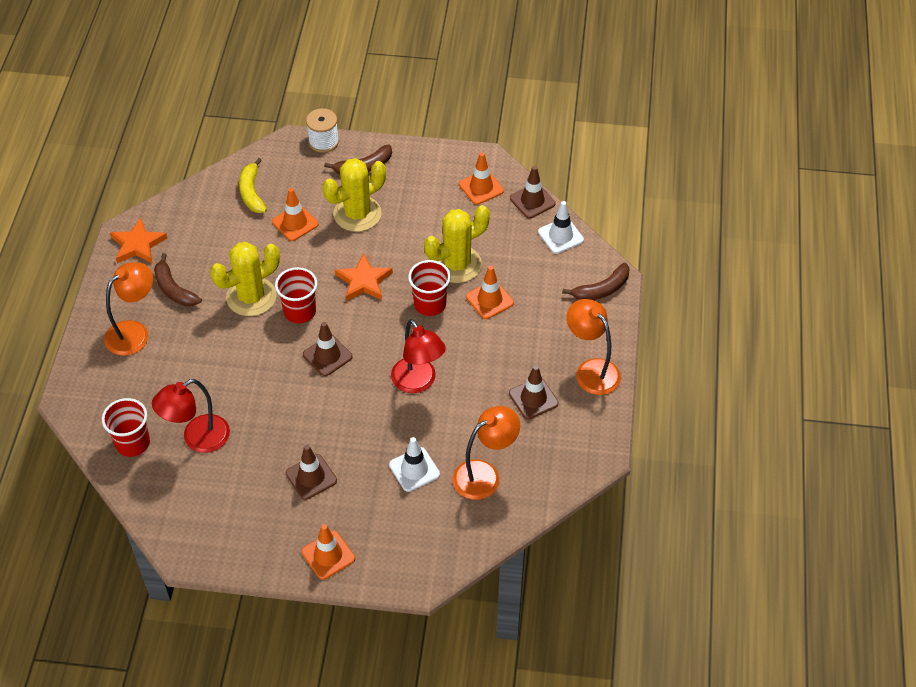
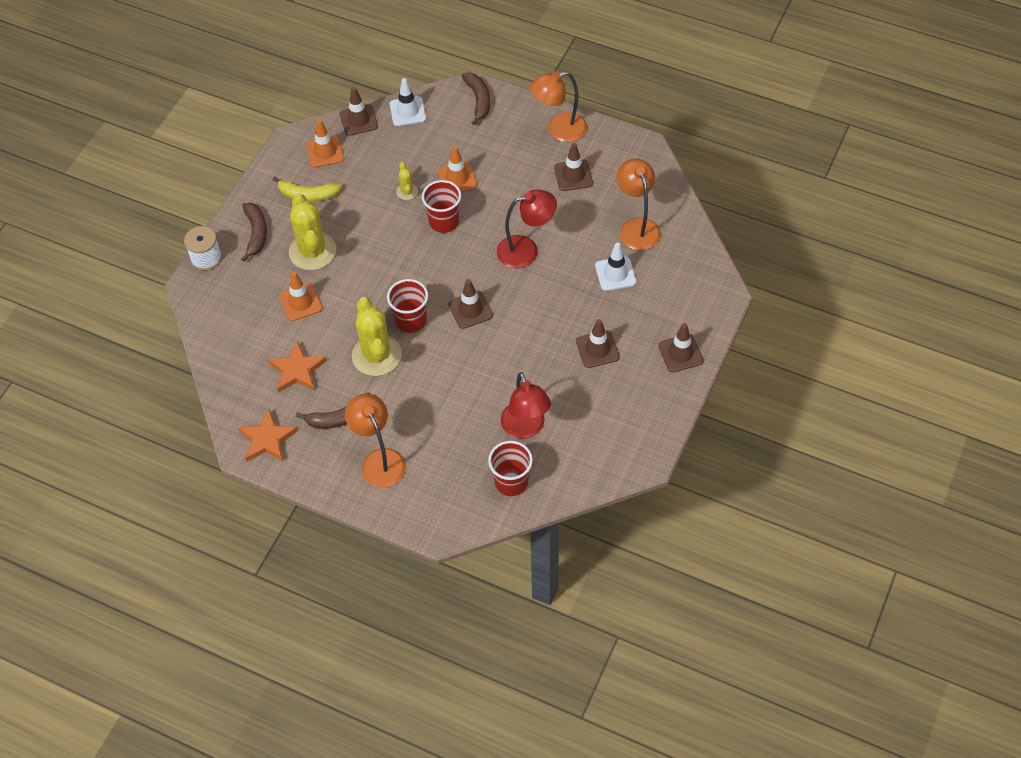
camera: 70 degrees left, 5 degrees up
yellow banana [239,158,267,213] -> yellow banana moved to [273,176,342,202]
orange traffic cone [301,524,355,580] -> brown traffic cone [658,323,703,372]
orange star [335,253,393,301] -> orange star moved to [268,341,327,392]
yellow cactus [424,205,490,283] -> yellow cactus [396,162,418,200], size x0.47

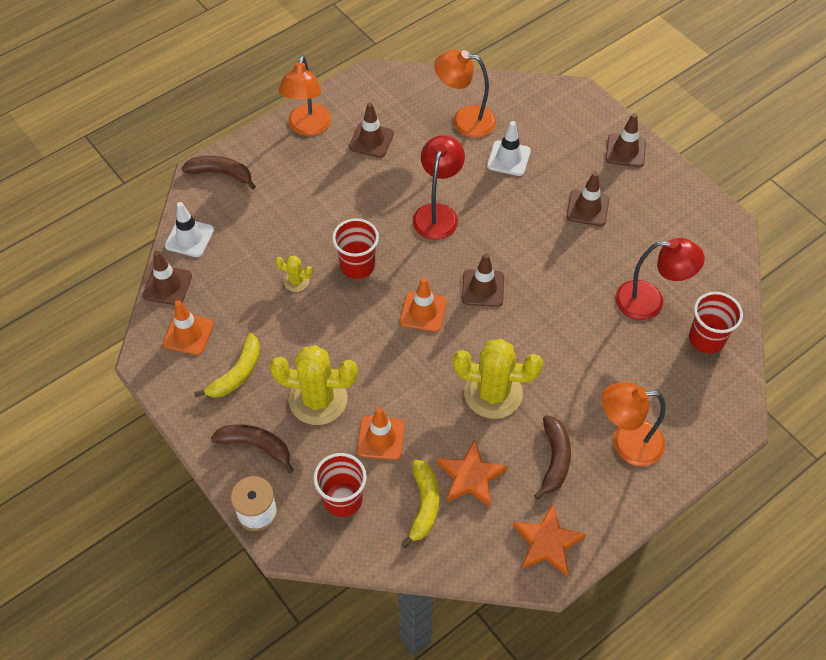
camera: 65 degrees left, 0 degrees up
red cup [387,279,428,333] -> red cup moved to [313,453,367,517]
orange traffic cone [437,146,477,192] -> orange traffic cone moved to [400,277,447,332]
none -> yellow banana [401,459,439,548]

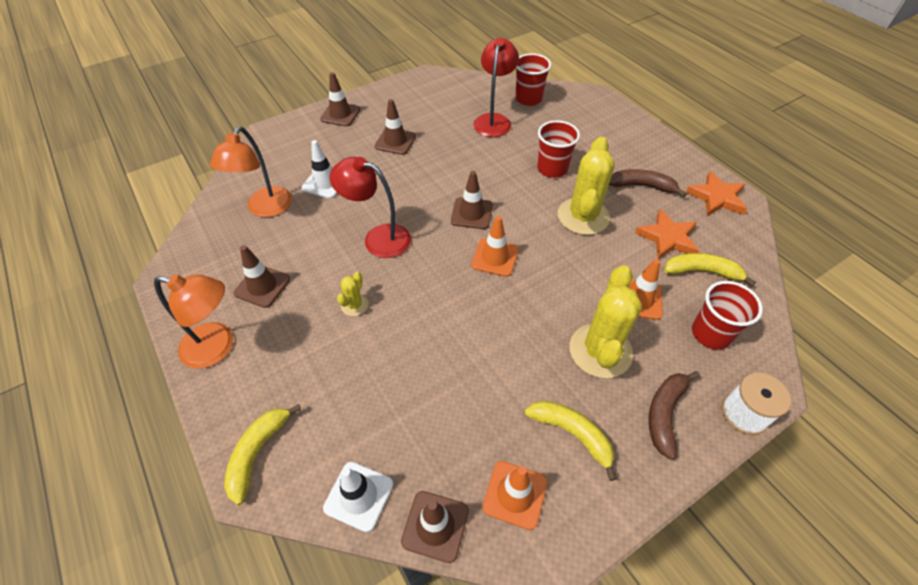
camera: 85 degrees left, 5 degrees down
brown banana [182,156,256,189] -> yellow banana [224,404,301,505]
yellow cactus [275,256,313,292] -> yellow cactus moved to [337,272,368,316]
red cup [332,218,379,279] -> red cup moved to [537,120,580,178]
orange lamp [602,382,666,466] -> none

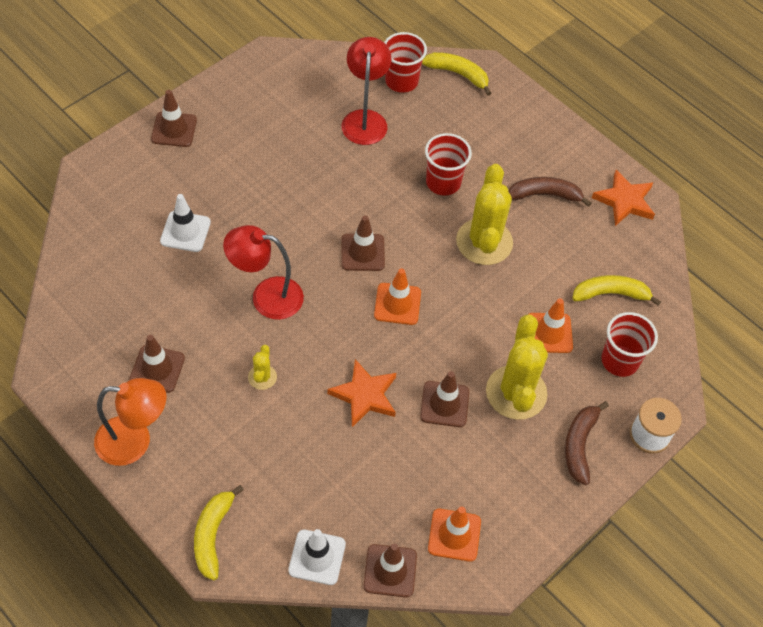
camera: 15 degrees left, 5 degrees up
orange lamp [210,127,292,217] -> none
brown traffic cone [375,99,416,155] -> brown traffic cone moved to [420,371,469,427]
yellow banana [525,401,617,481] -> yellow banana moved to [422,52,491,96]
orange star [635,209,699,259] -> orange star moved to [327,359,396,427]

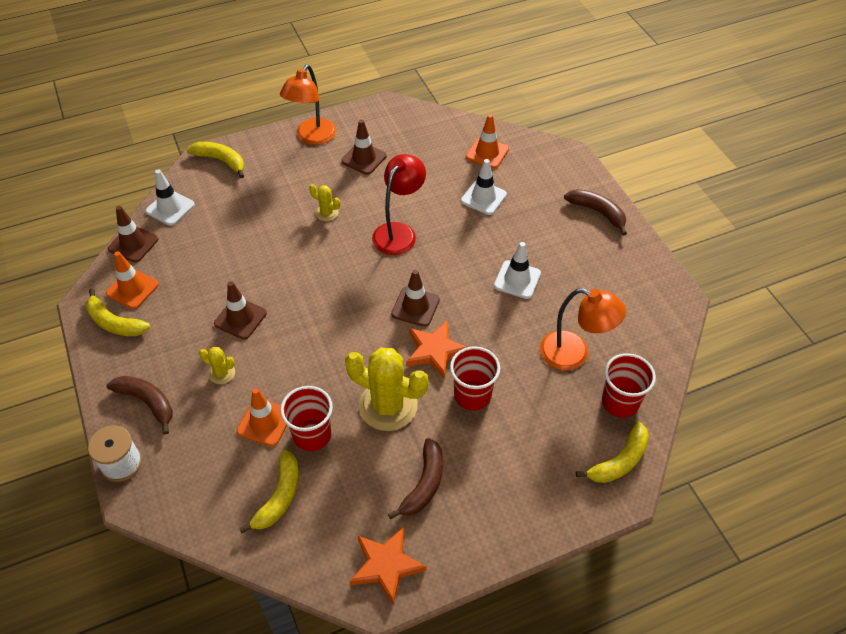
camera: 115 degrees right, 5 degrees down
brown traffic cone [151,90,197,147] -> brown banana [564,189,627,235]
orange star [327,359,396,427] -> orange star moved to [406,320,467,379]
red lamp [341,37,391,145] -> orange lamp [540,288,626,370]
orange traffic cone [374,268,421,325] -> orange traffic cone moved to [466,114,509,169]
yellow cactus [486,315,548,420] -> yellow cactus [199,347,235,384], size x0.47
red cup [601,312,658,377] -> red cup moved to [280,386,333,451]
none -> yellow banana [86,288,150,336]
none -> white traffic cone [494,242,541,299]

